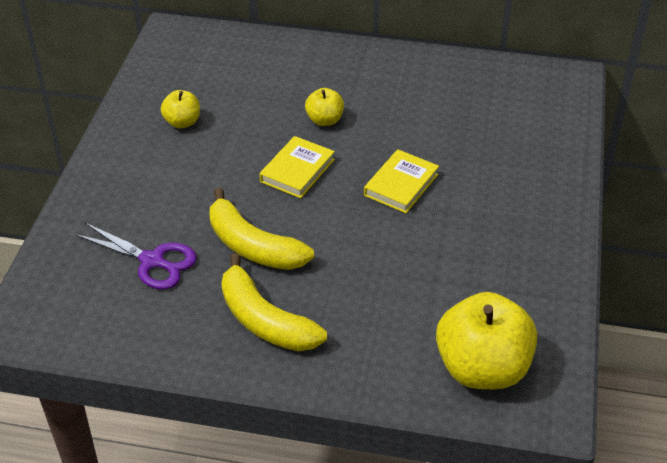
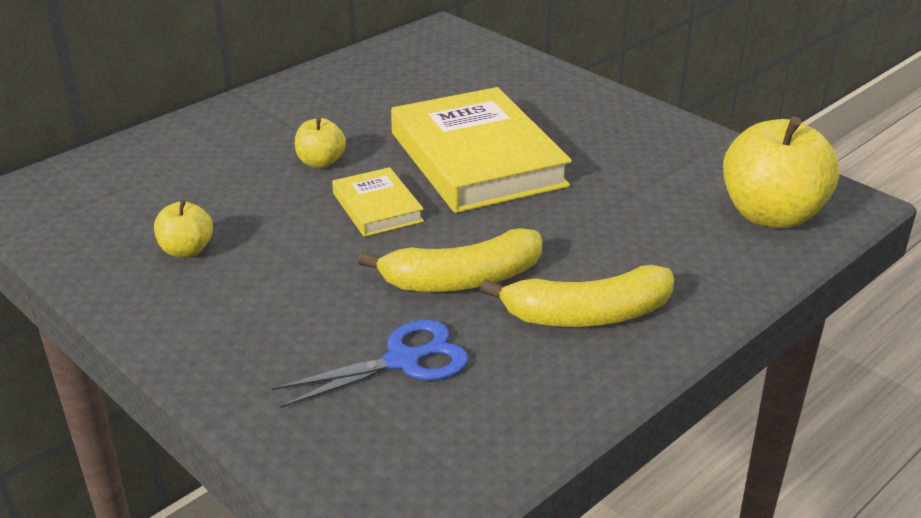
camera: 55 degrees left, 10 degrees down
purple scissors [75,223,197,289] -> blue scissors [272,320,468,408]
yellow book [364,149,439,213] -> yellow book [391,87,572,213], size x2.05

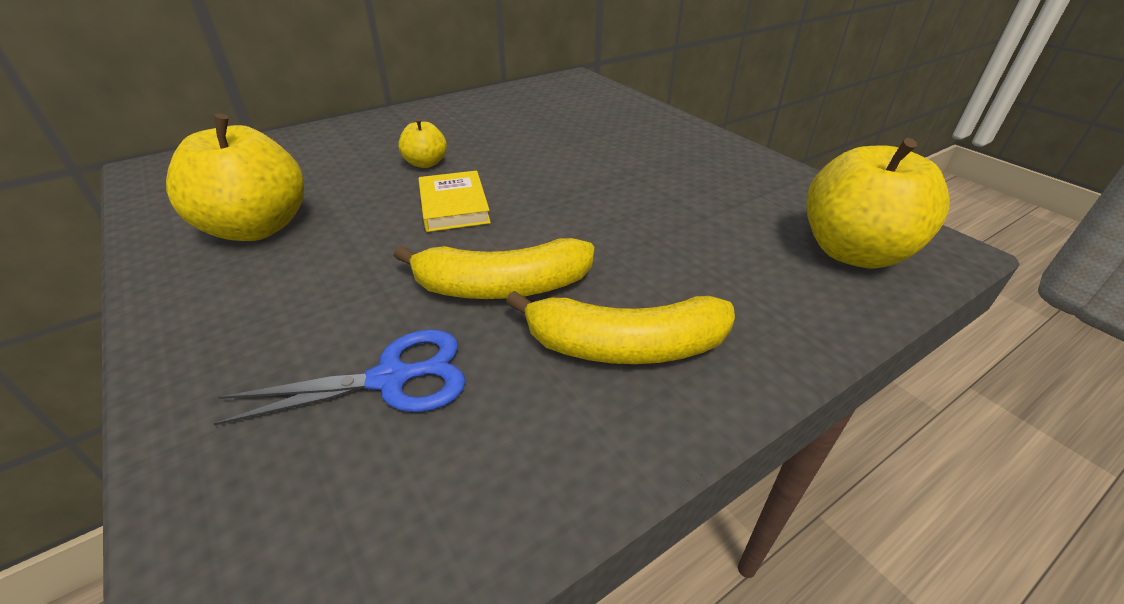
camera: 10 degrees right, 5 degrees up
yellow apple [154,199,213,258] -> yellow apple [166,114,304,241], size x2.01
yellow book [391,87,572,213] -> none

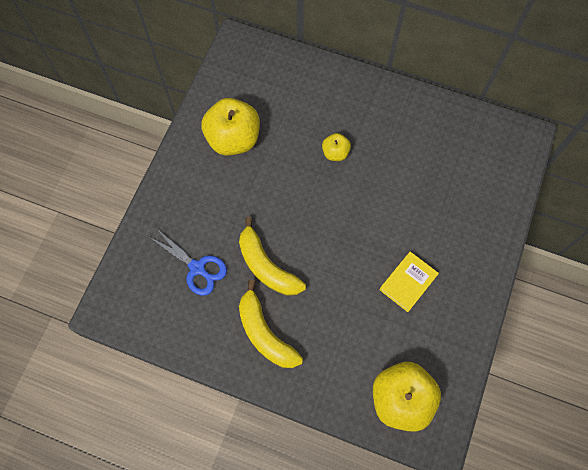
camera: 55 degrees right, 30 degrees up
yellow book [418,170,491,232] -> yellow book moved to [379,252,439,312]

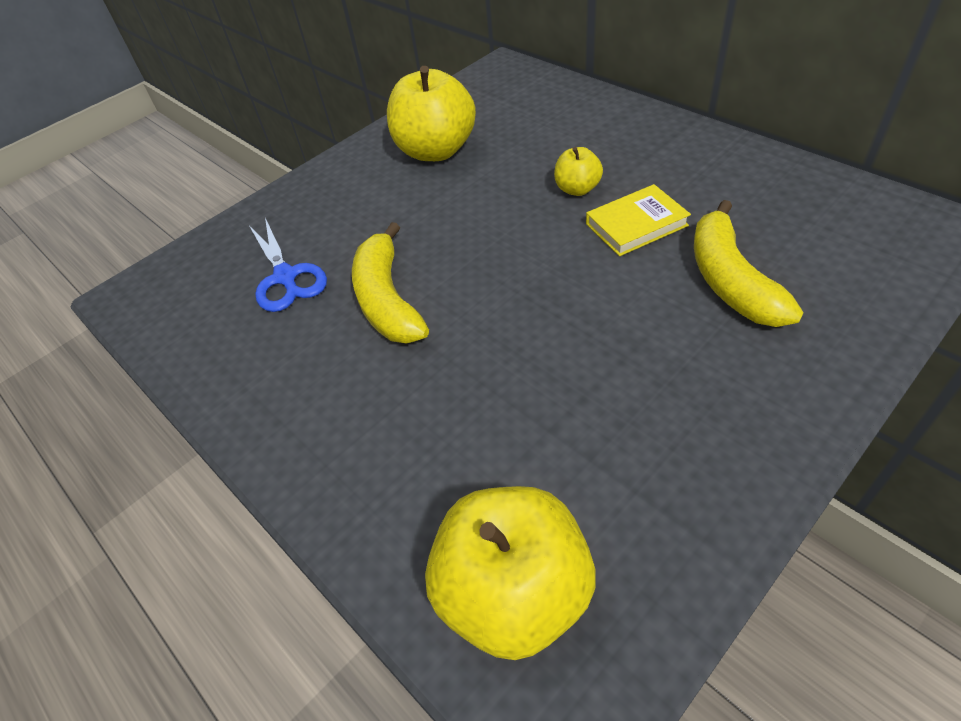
camera: 30 degrees right, 20 degrees down
yellow banana [239,280,303,368] -> yellow banana moved to [694,200,804,327]
yellow book [379,252,439,312] -> yellow book moved to [586,184,691,256]

